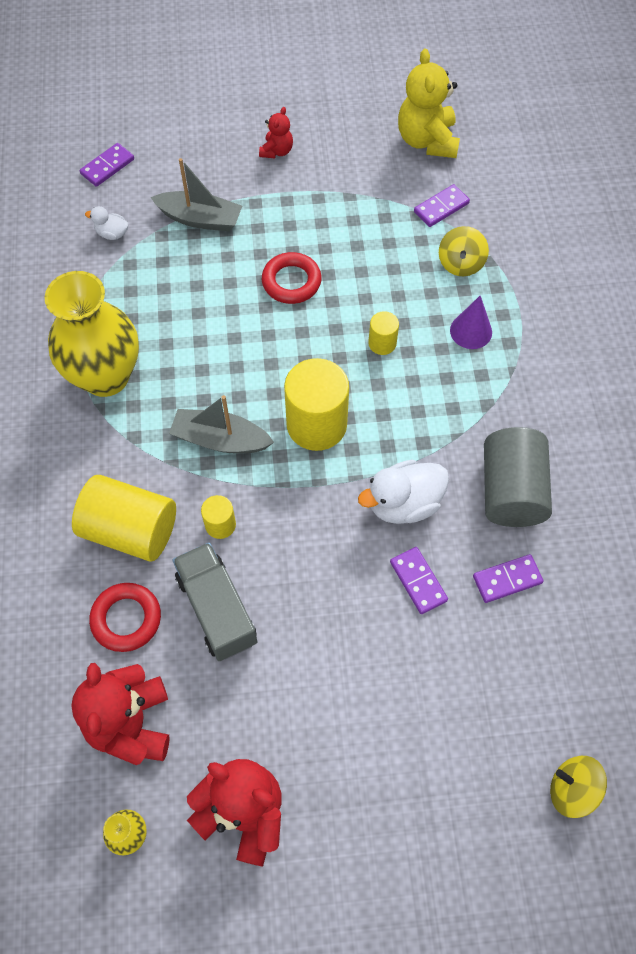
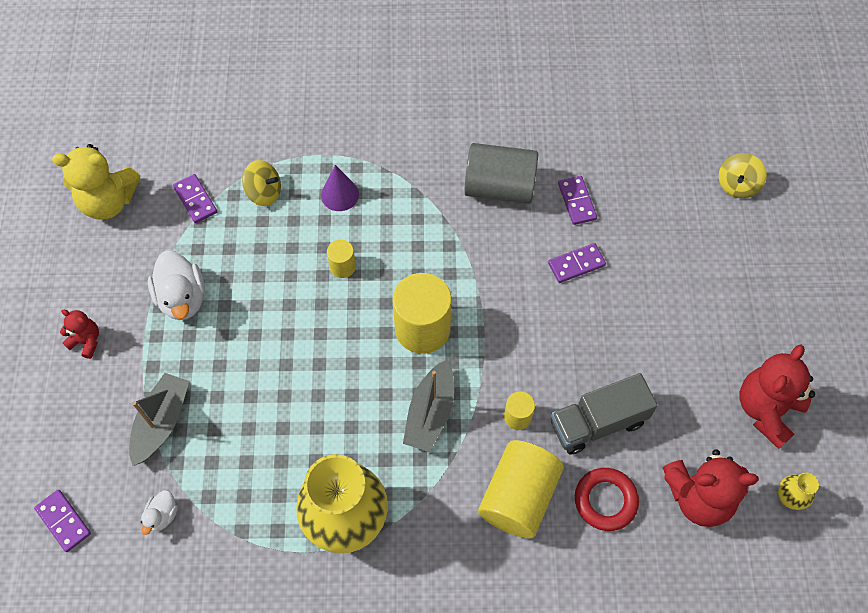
camera: 85 degrees left, 0 degrees up
red ring [262,252,322,304] -> none
white duck [358,460,449,524] -> white duck moved to [148,250,205,320]

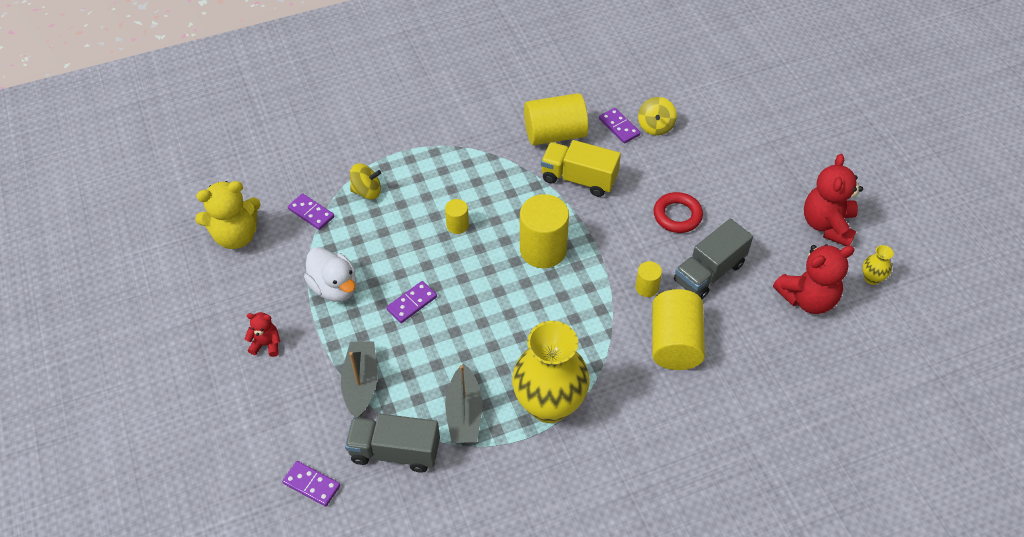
camera: 20 degrees left, 10 degrees down
white duck [141,490,178,535] -> grey truck [345,414,440,473]
purple cone [321,165,359,211] -> none
grey boat [403,360,454,452] -> grey boat moved to [445,363,483,443]
grey cylinder [464,143,538,204] -> yellow cylinder [524,93,588,145]
purple domino [548,243,606,283] -> purple domino moved to [386,281,437,323]
red ring [575,468,639,531] -> red ring moved to [654,192,703,233]
yellow spinning top [719,153,767,198] -> yellow spinning top moved to [638,97,677,135]
none -> yellow truck [541,140,621,197]

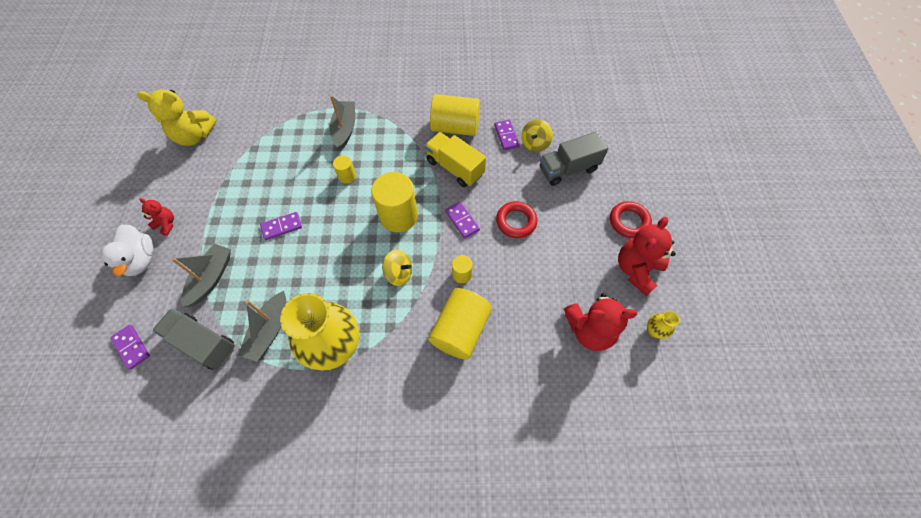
camera: 20 degrees right, 10 degrees up
purple domino [288,193,334,230] -> purple domino moved to [445,202,480,238]
white duck [304,247,357,302] -> white duck moved to [101,225,153,276]
yellow spinning top [350,163,381,199] -> yellow spinning top moved to [382,250,412,286]
grey truck [674,219,753,299] -> grey truck moved to [540,132,608,186]
none -> grey boat [329,95,355,150]
none -> red ring [610,201,652,238]

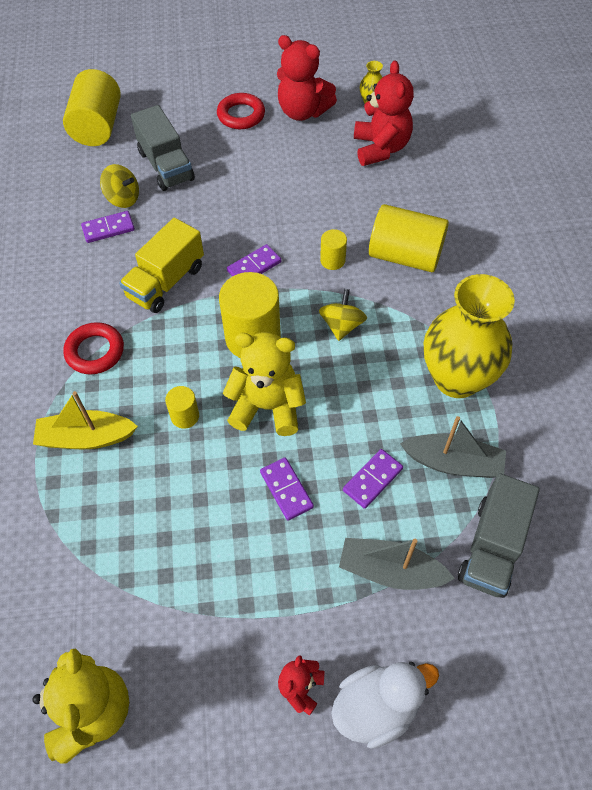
camera: 95 degrees left, 5 degrees down
purple domino [110,325,150,370] -> purple domino moved to [343,449,403,509]
grey boat [329,95,355,150] -> yellow boat [33,391,138,449]
yellow cylinder [430,94,480,136] -> yellow cylinder moved to [63,69,121,146]
red ring [496,201,537,238] -> red ring moved to [63,322,124,374]
none -> yellow teddy bear [222,332,306,436]

